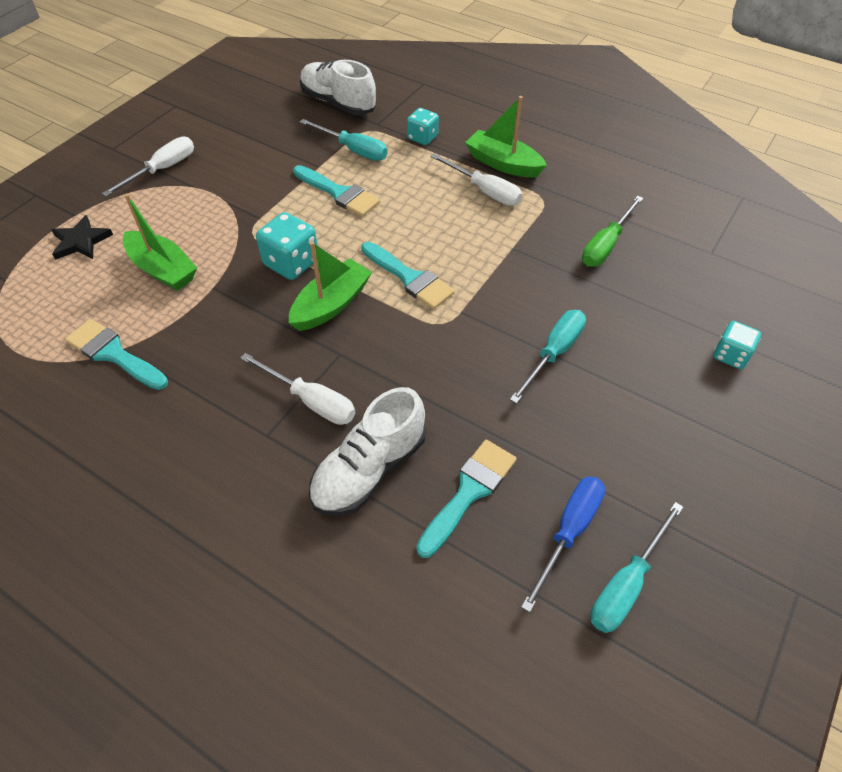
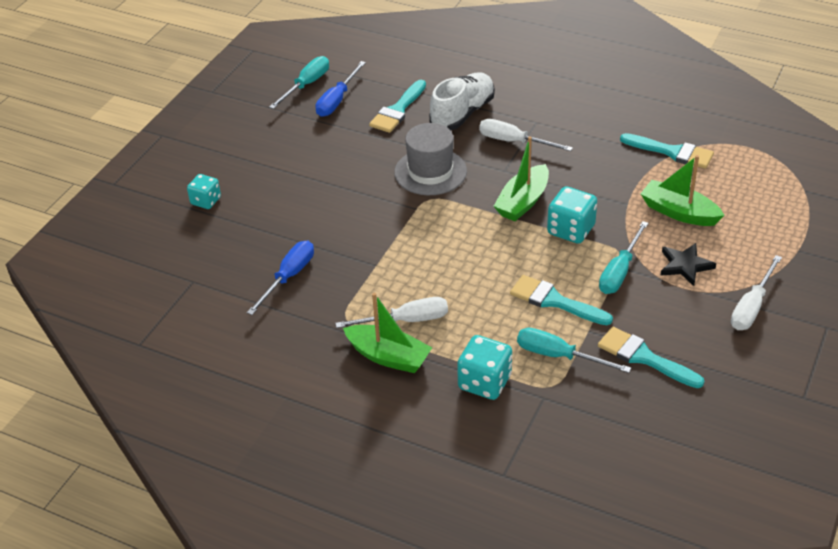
camera: 175 degrees right, 10 degrees down
black star [51,215,113,260] -> black star moved to [660,243,716,286]
white shoe [300,60,377,115] -> none
turquoise brush [361,242,455,309] -> turquoise brush moved to [598,327,704,388]
turquoise dice [407,108,439,145] -> turquoise dice [457,335,512,400], size x1.52
white screwdriver [431,153,522,206] -> white screwdriver turned 135 degrees clockwise [335,297,448,328]
turquoise screwdriver [510,310,586,404] -> turquoise screwdriver moved to [599,221,648,294]
green screwdriver [582,196,643,267] -> blue screwdriver [247,241,314,315]
none -> grey hat [394,123,467,195]

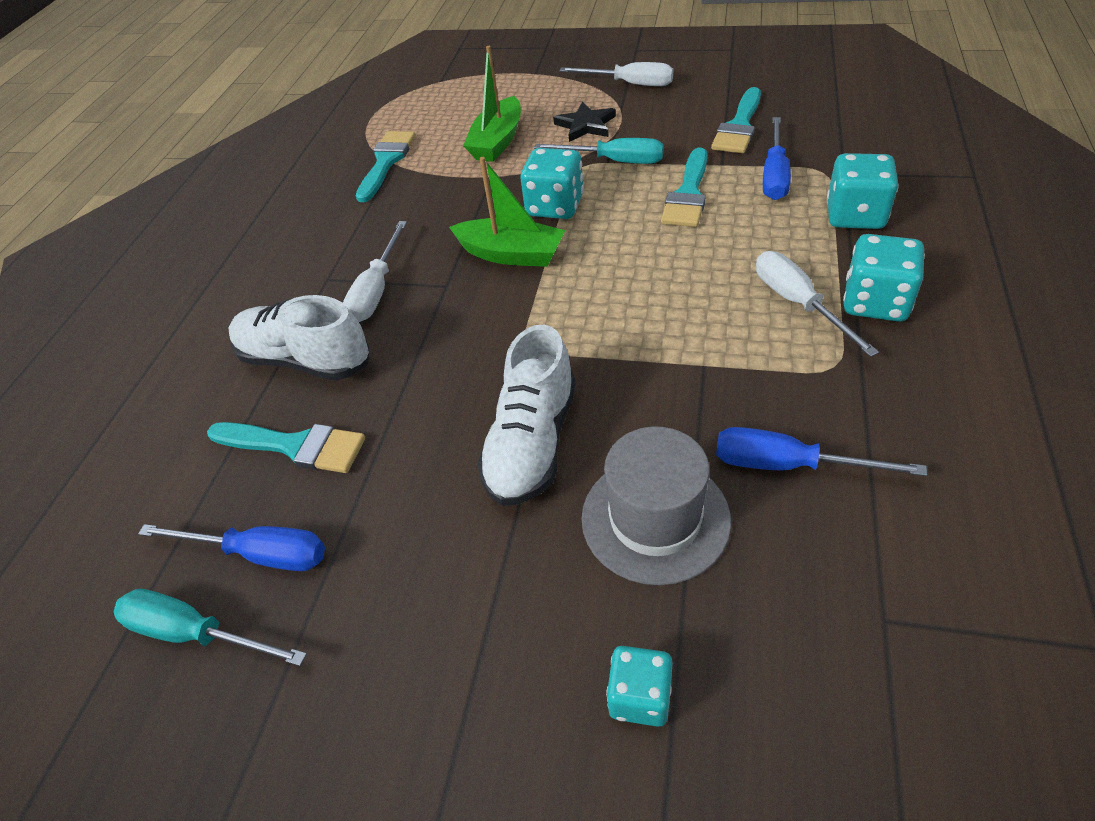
camera: 100 degrees left, 5 degrees up
green boat [343,293,432,373] -> turquoise dice [843,234,925,322]
grey hat [394,123,467,195] -> grey hat moved to [581,426,731,585]
turquoise screwdriver [517,327,631,373] -> blue screwdriver [763,117,791,200]
none -> white shoe [477,325,576,506]

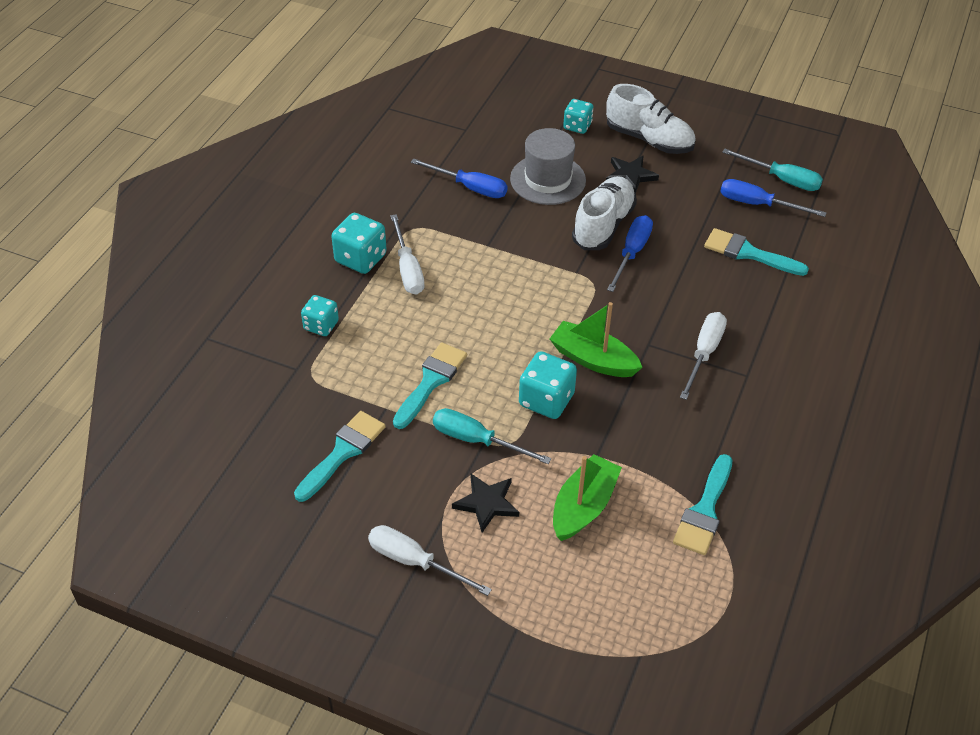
camera: 175 degrees left, 0 degrees up
white shoe [228,295,369,380] -> white shoe moved to [606,84,696,154]
blue screwdriver [763,117,791,200] -> blue screwdriver moved to [607,215,653,292]
turquoise dice [827,153,899,229] -> turquoise dice [301,295,339,336], size x0.66
none -> black star [606,156,659,193]

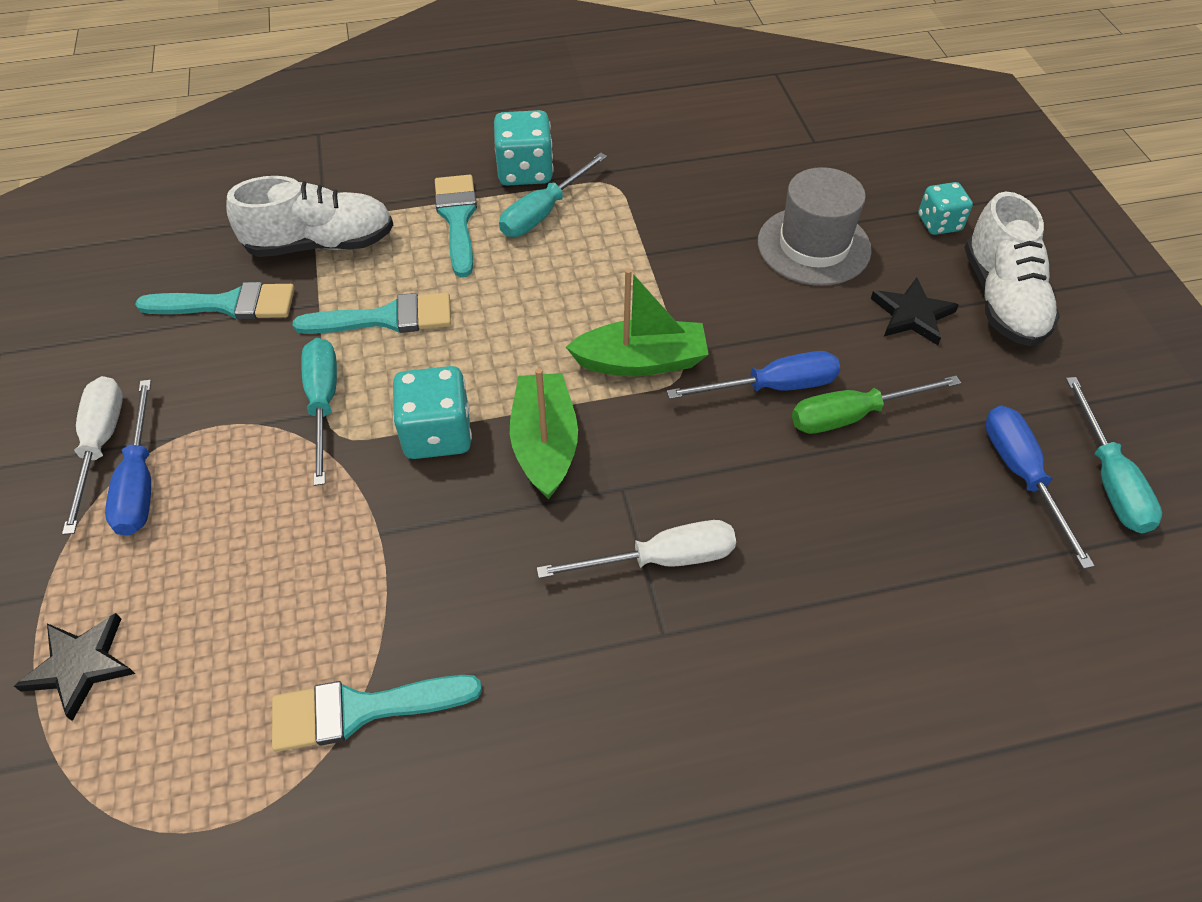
camera: 55 degrees right, 5 degrees up
turquoise dice [301,295,339,336] -> none
white screwdriver [390,214,425,295] -> turquoise screwdriver [499,153,607,237]
blue screwdriver [411,159,507,198] -> blue screwdriver moved to [105,380,151,536]
black star [452,474,519,533] -> black star moved to [14,613,135,721]
green boat [553,454,622,541] -> green boat moved to [566,268,709,376]
white shoe [572,176,637,250] -> white shoe moved to [226,176,393,257]
turquoise brush [704,228,809,276] -> turquoise brush moved to [435,175,477,277]
none -> green screwdriver [792,376,961,434]

